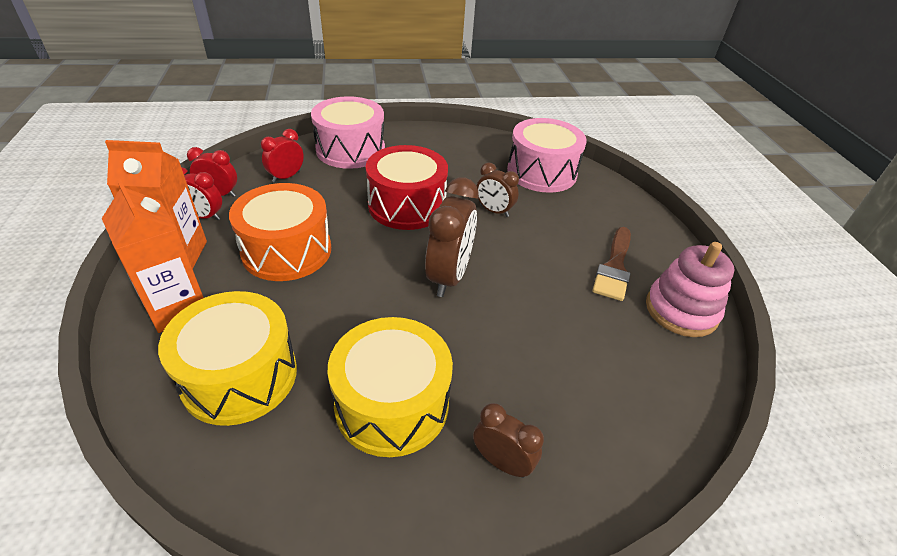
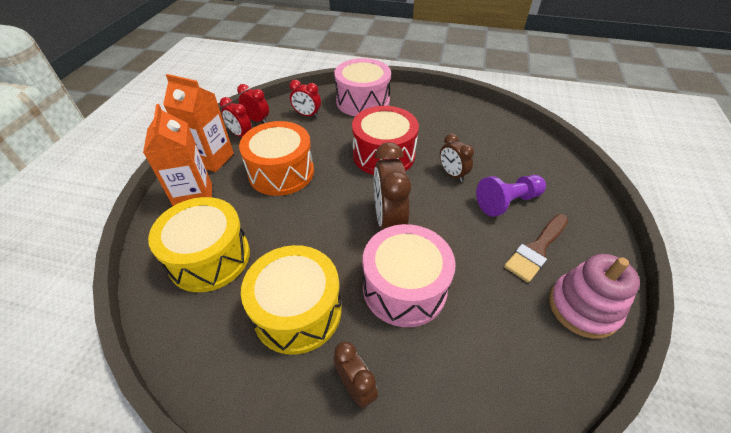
camera: 25 degrees right, 5 degrees up
red clock [261,129,304,183] -> red clock turned 135 degrees counterclockwise [290,80,321,118]
brown clock [425,177,479,297] -> brown clock turned 135 degrees clockwise [374,142,411,230]
pink drum [507,118,587,193] -> pink drum moved to [363,224,456,327]
none -> purple pawn [476,175,546,217]

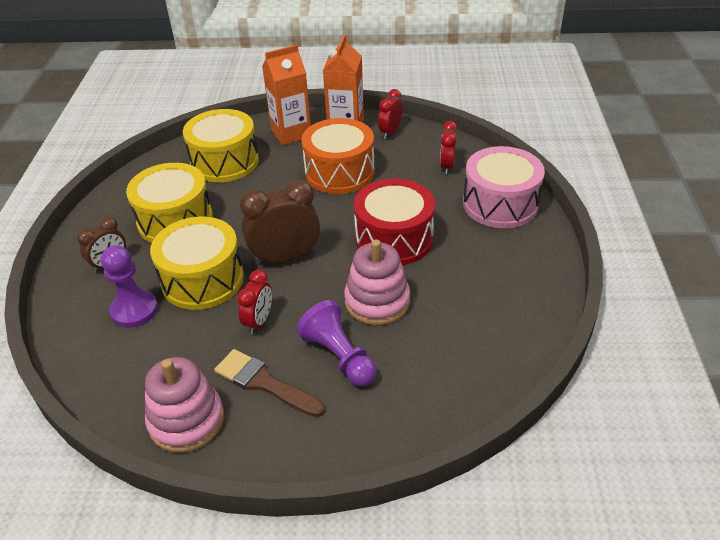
camera: 80 degrees right, 5 degrees down
red clock [237,84,269,123] -> red clock moved to [237,270,272,334]
pink drum [363,224,456,327] -> yellow drum [150,217,244,310]
brown clock [440,133,474,182] -> pink stacking toy [344,239,410,325]
none -> purple pawn [101,245,158,328]

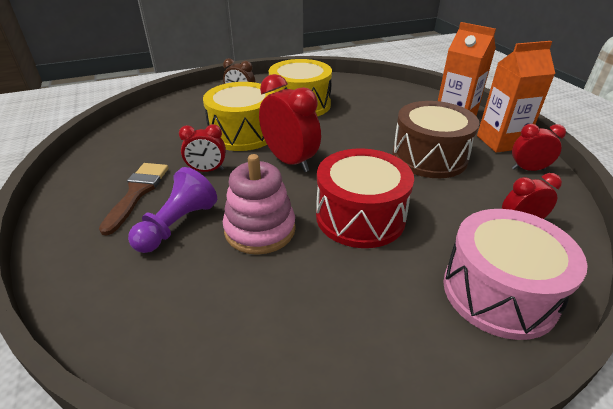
camera: 65 degrees right, 5 degrees down
purple pawn [101,245,158,328] -> none
pink stacking toy [145,357,224,453] -> none
yellow drum [183,109,259,182] -> none
brown clock [240,180,320,265] -> red clock [259,74,321,172]
orange drum [301,118,375,194] -> brown drum [392,101,479,178]

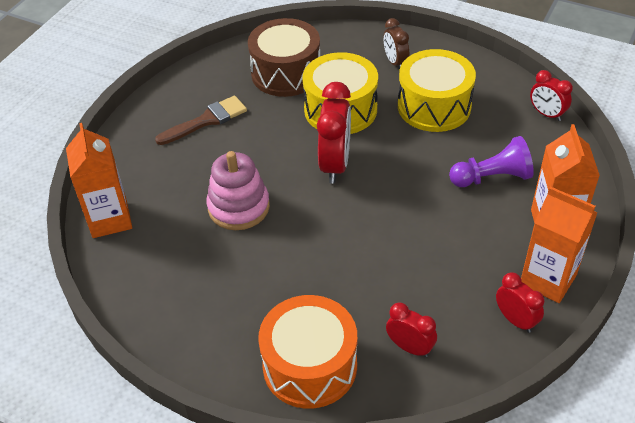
camera: 50 degrees right, 10 degrees up
purple pawn [128,167,217,253] -> purple pawn moved to [449,136,534,187]
red clock [179,124,226,172] -> red clock moved to [530,70,573,121]
red drum [316,148,414,248] -> none
brown drum [392,101,479,178] -> brown drum moved to [248,18,320,97]
pink drum [443,209,588,340] -> orange drum [258,295,357,409]
none -> orange carton [66,123,132,238]

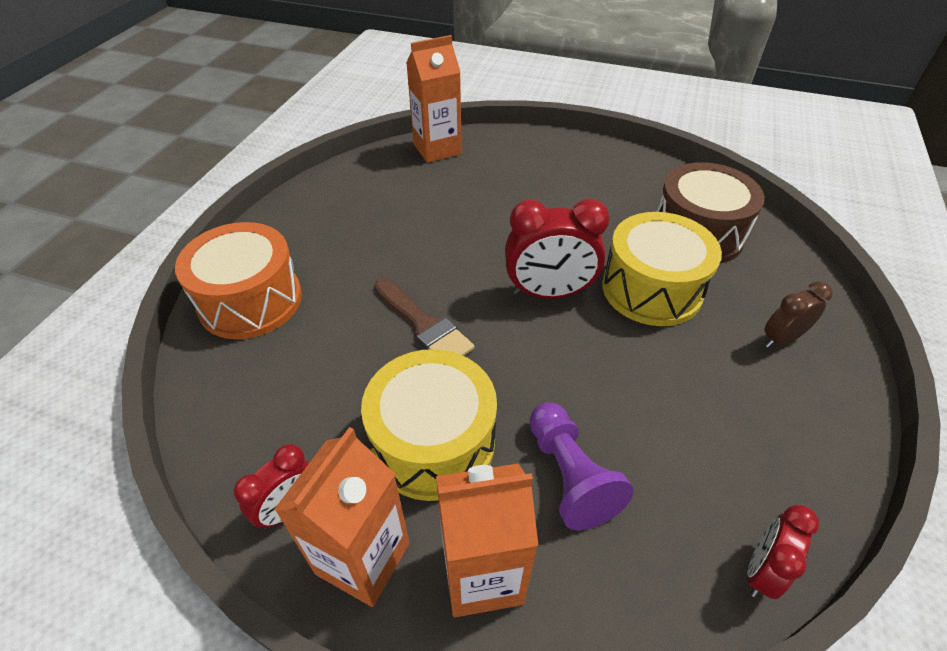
camera: 80 degrees right, 0 degrees up
brown brush [155,96,247,145] -> brown brush moved to [375,279,474,356]
pink stacking toy [206,151,270,230] -> none
red clock [386,302,437,357] -> none
yellow drum [398,49,476,132] -> yellow drum moved to [361,349,497,501]

